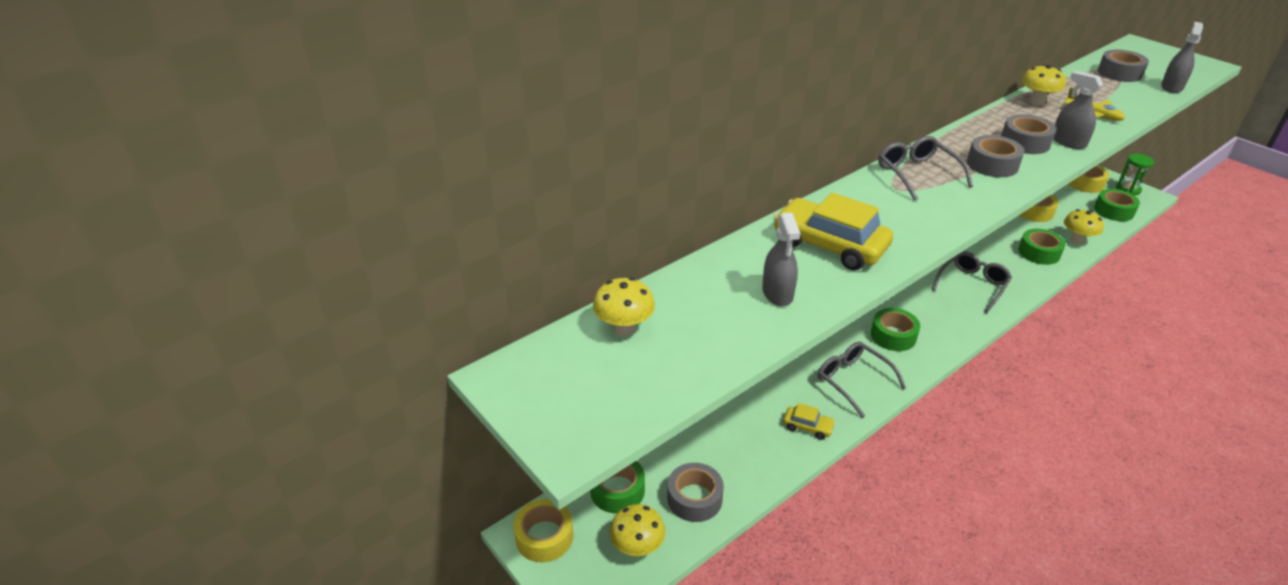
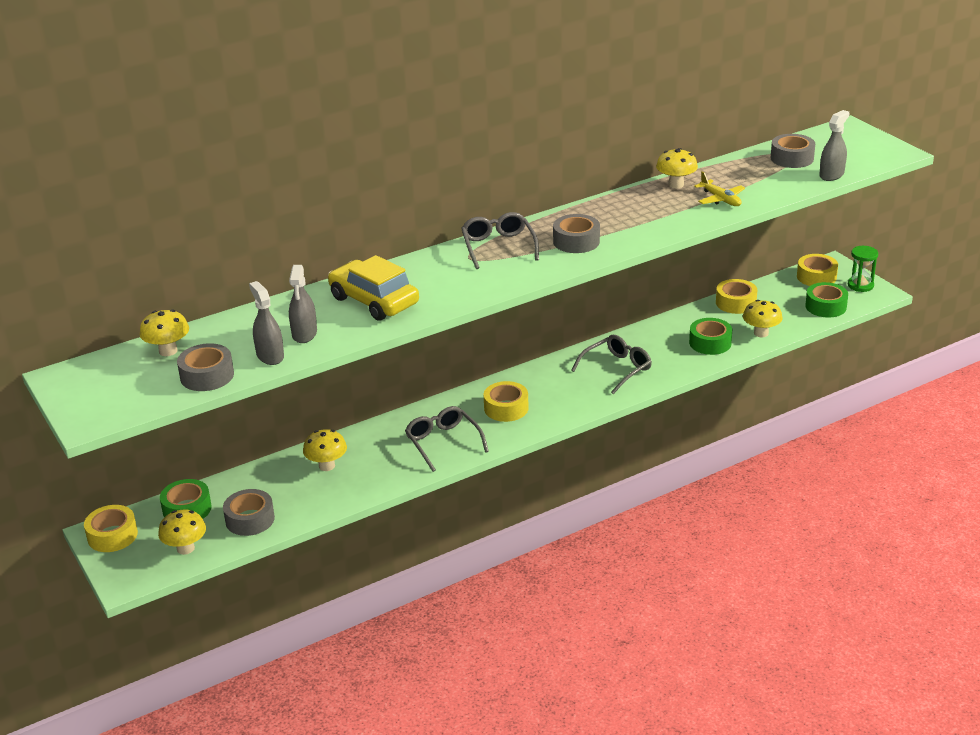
camera: 10 degrees right, 5 degrees down
yellow car [783,403,836,440] -> none
green tape [871,308,920,351] -> yellow tape [484,381,529,422]
grey tape [1001,114,1057,154] -> grey tape moved to [177,343,234,391]
grey spray bottle [1054,71,1103,149] -> grey spray bottle moved to [249,281,284,365]
none -> yellow mushroom [303,429,347,471]

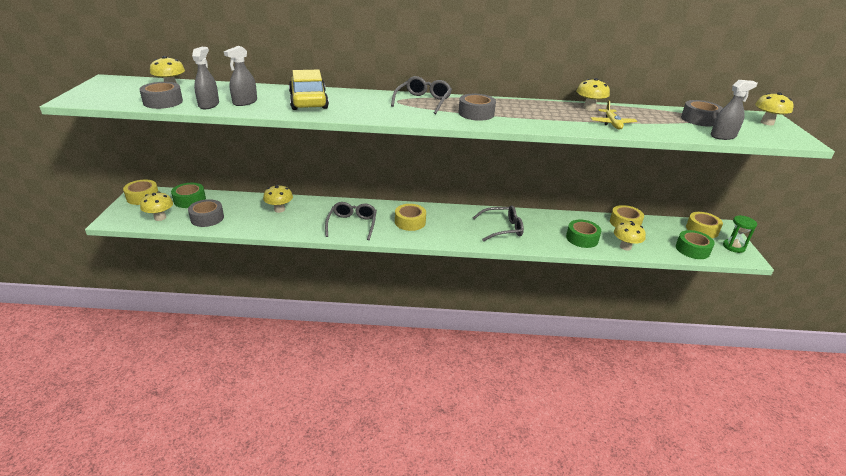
camera: 30 degrees right, 0 degrees up
none -> yellow mushroom [755,92,794,126]

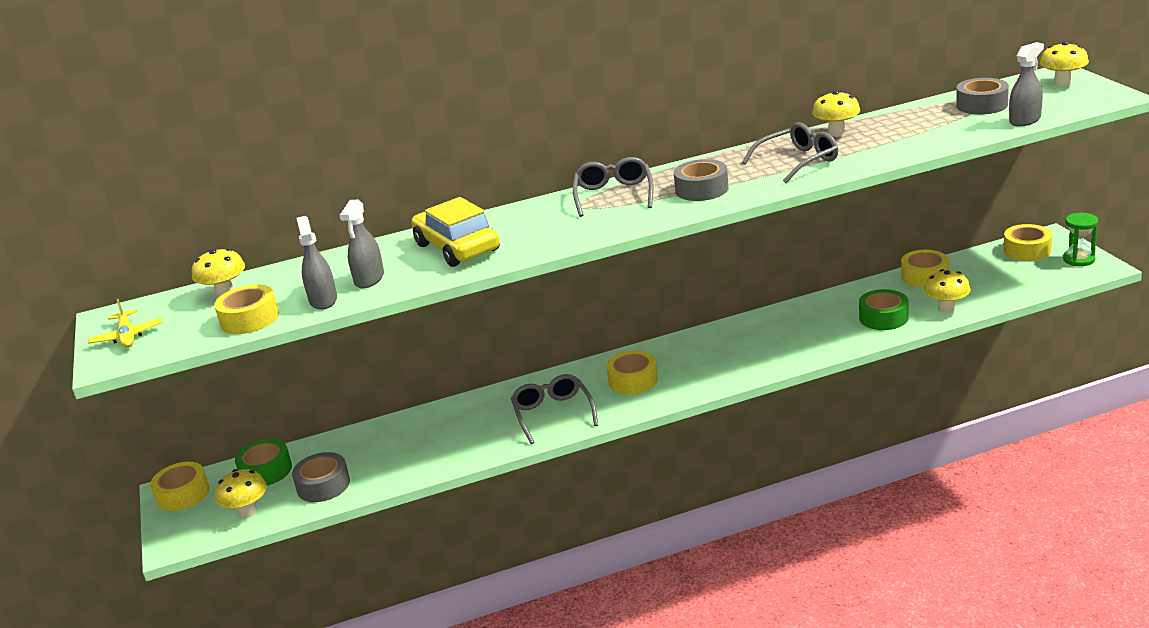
camera: 15 degrees left, 5 degrees down
grey tape [139,82,183,109] -> yellow tape [214,284,279,334]
yellow mushroom [263,185,293,213] -> none
grey glasses [473,205,524,242] -> grey glasses moved to [742,122,838,183]
yellow plane [591,100,637,130] -> yellow plane moved to [88,299,163,348]
green tape [676,230,715,259] -> none

